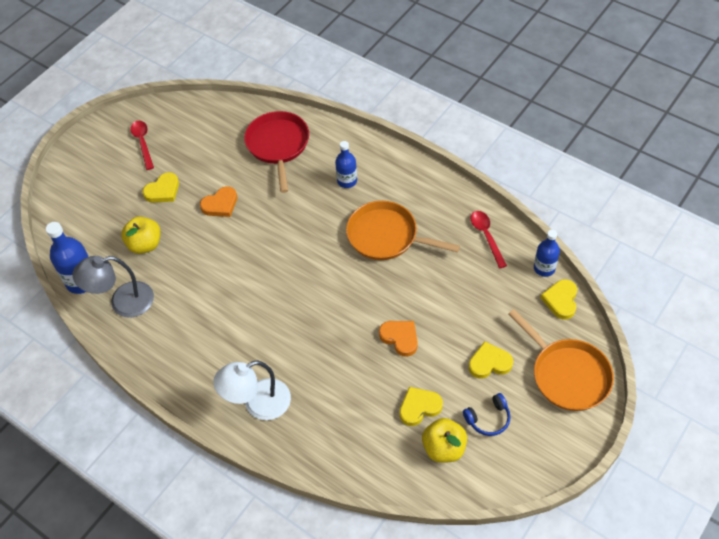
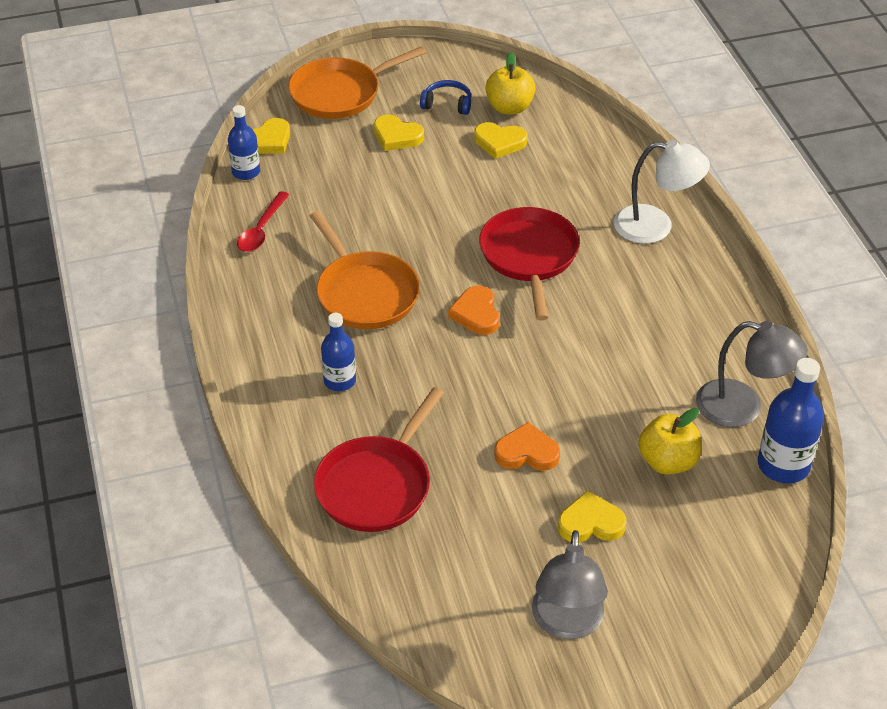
camera: 145 degrees left, 10 degrees down
red spoon [130,121,154,170] -> grey lamp [532,530,608,639]
orange heart [379,321,418,357] -> orange heart moved to [448,286,499,335]
orange pan [509,309,614,411] -> orange pan turned 120 degrees counterclockwise [288,46,426,119]
none -> red pan [479,207,580,320]

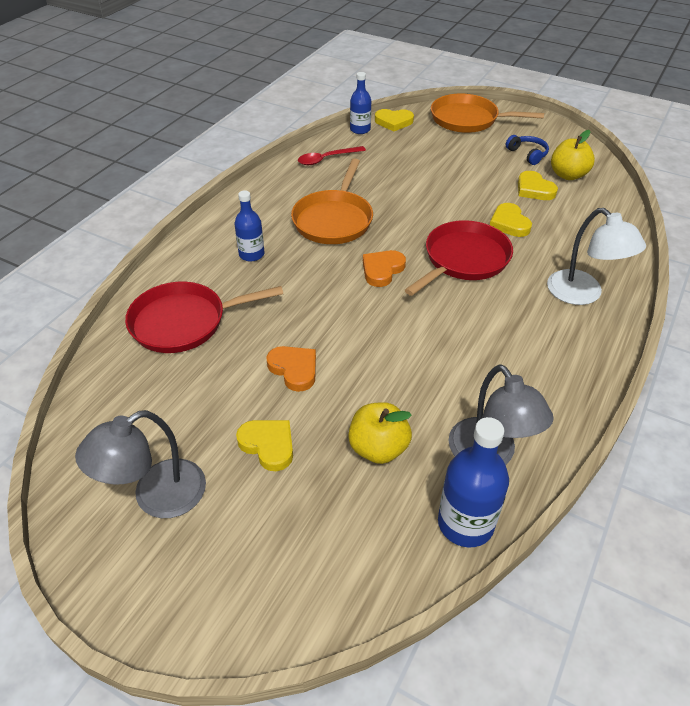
camera: 45 degrees right, 0 degrees up
yellow heart [374,115,424,151] -> yellow heart moved to [490,203,532,237]

